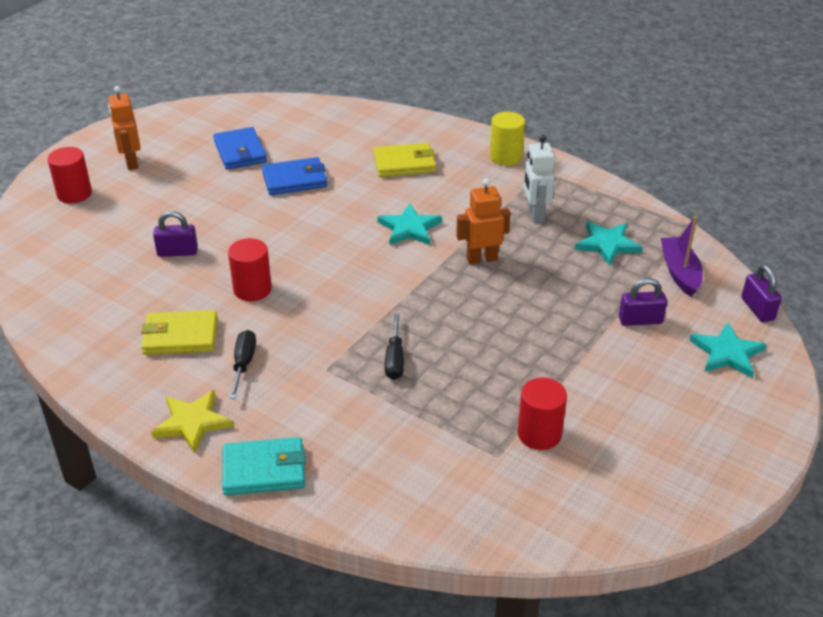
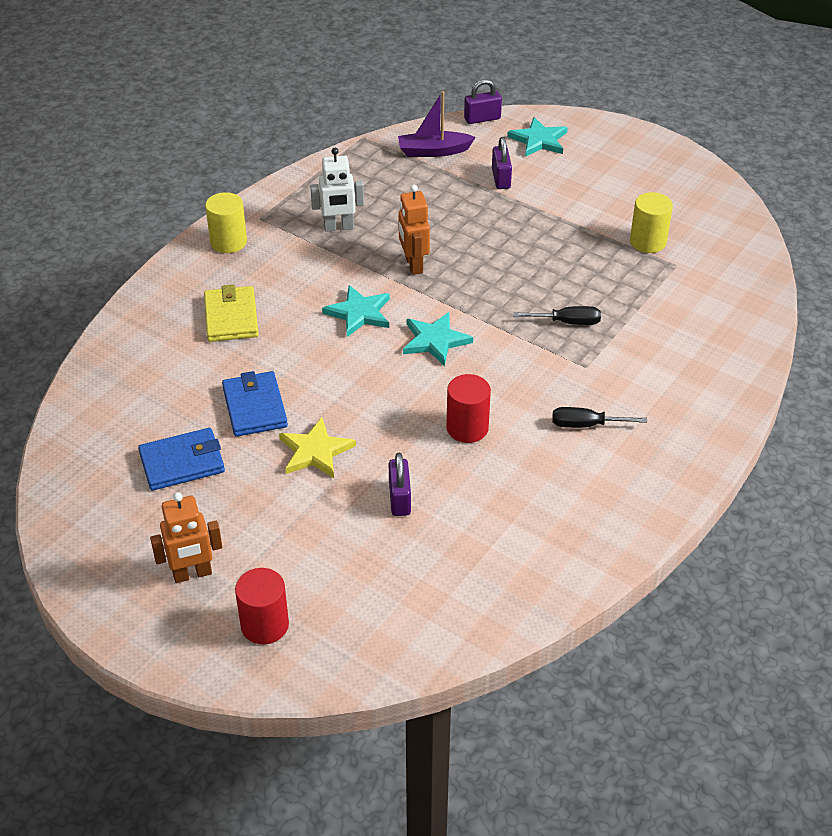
camera: 90 degrees left, 5 degrees up
yellow wallet [141,310,217,355] -> none
yellow star [151,390,233,454] -> yellow star moved to [279,417,356,478]
turquoise wallet [222,437,306,495] -> none
red cylinder [518,378,567,450] -> yellow cylinder [630,192,673,253]
turquoise star [575,221,643,266] -> turquoise star moved to [403,312,473,366]

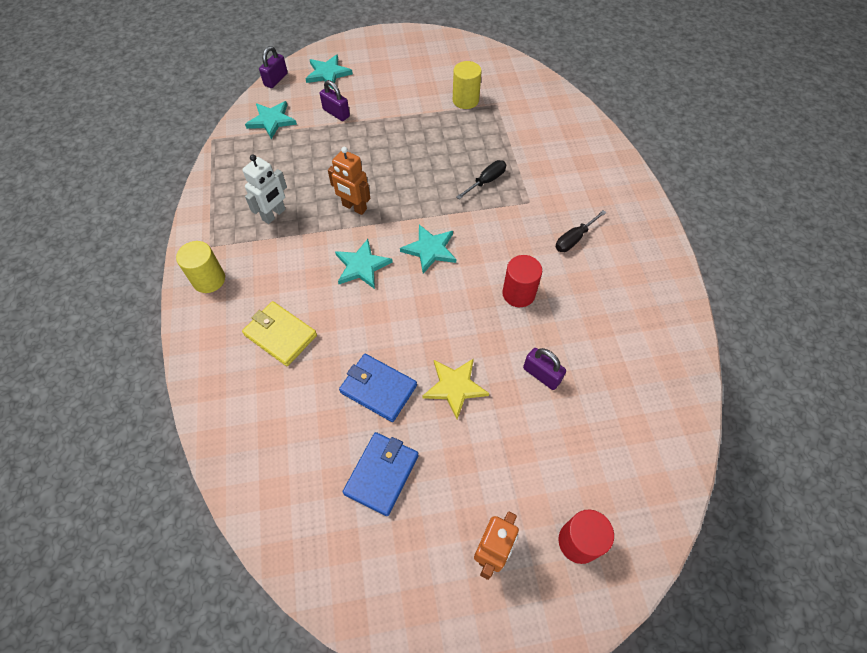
camera: 45 degrees left, 15 degrees up
purple boat [398,91,476,157] -> turquoise star [245,101,297,139]

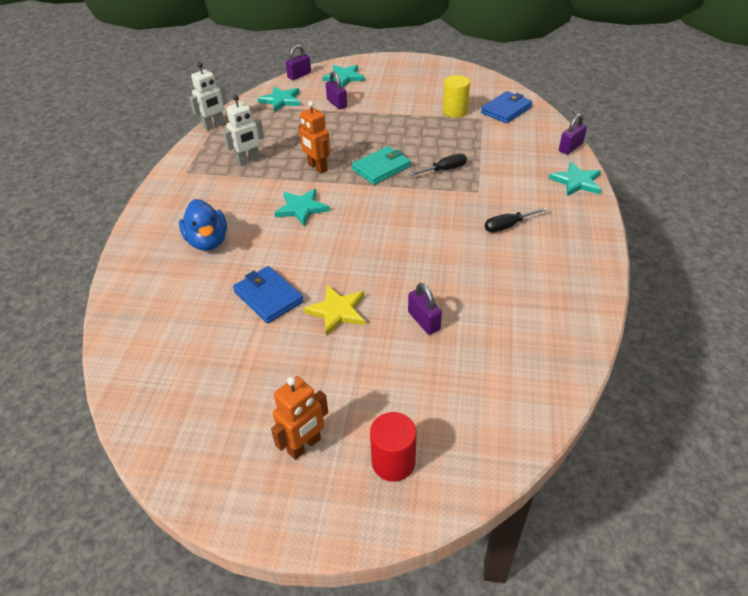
camera: 20 degrees right, 15 degrees down
yellow cylinder [176,241,225,293] -> none
yellow wallet [242,301,317,366] -> blue duck [179,199,227,251]
blue wallet [343,432,419,516] -> blue wallet moved to [481,91,532,123]
turquoise star [400,225,456,274] -> turquoise star moved to [549,162,601,196]
red cylinder [502,255,542,307] -> none
none -> white robot [189,62,228,131]
none -> turquoise wallet [352,146,411,185]
none -> purple padlock [559,113,587,154]

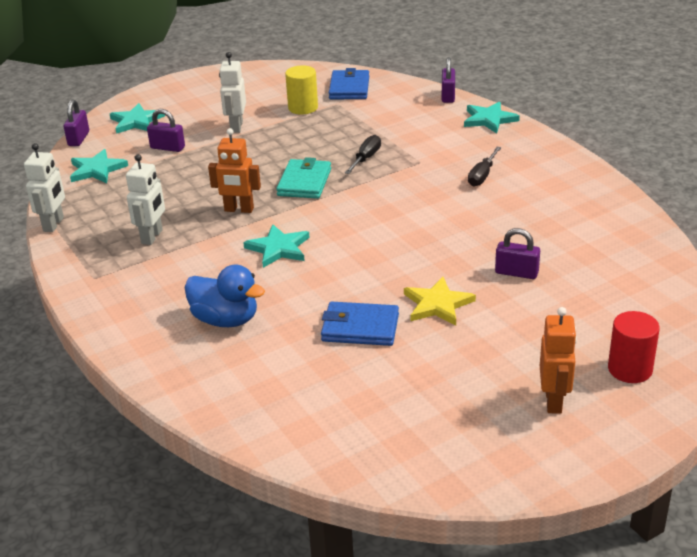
camera: 40 degrees left, 10 degrees down
none -> white robot [219,52,246,133]

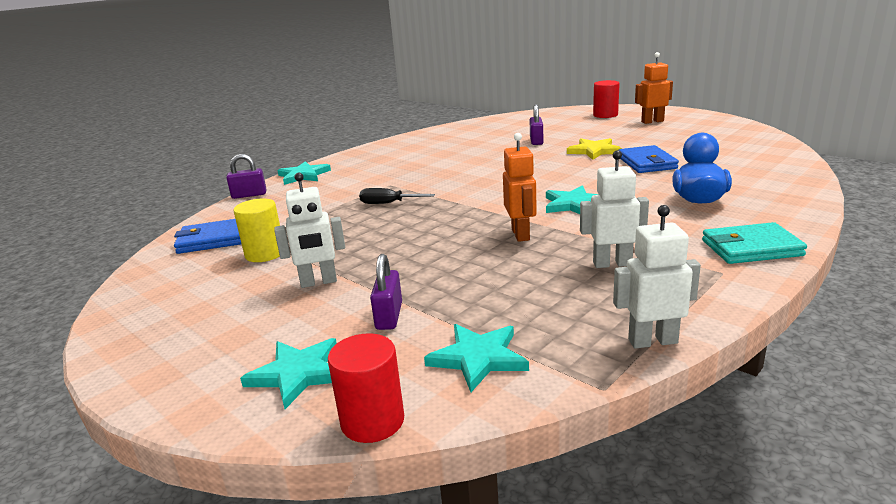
camera: 105 degrees left, 10 degrees down
purple padlock [64,99,89,146] -> red cylinder [328,333,404,443]
turquoise wallet [276,157,331,199] -> turquoise wallet moved to [702,222,807,264]
black screwdriver [468,147,501,186] -> none

